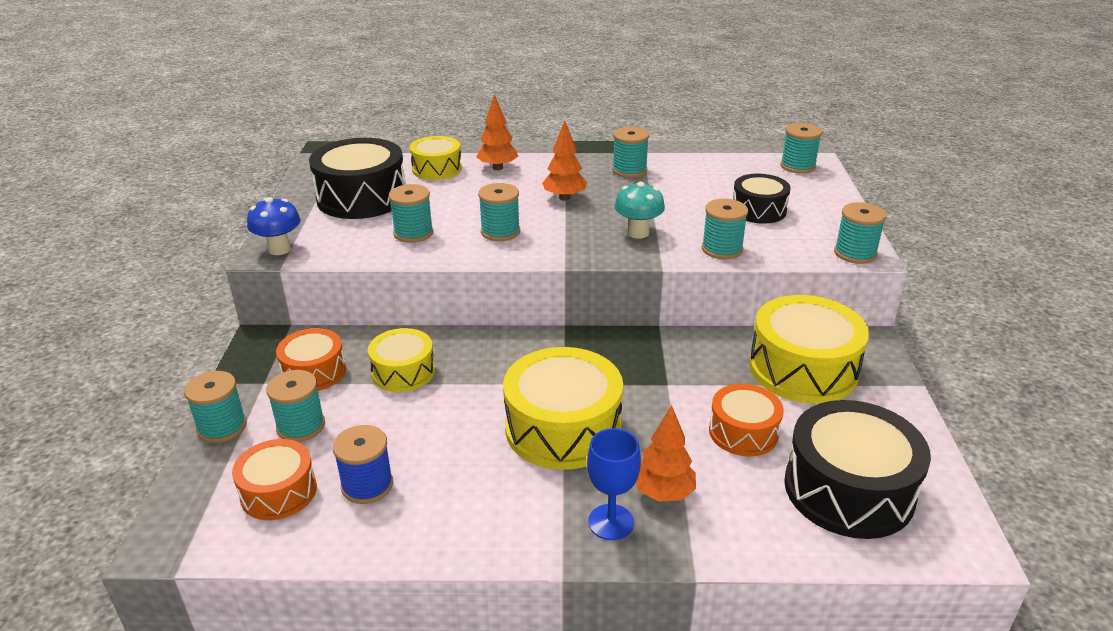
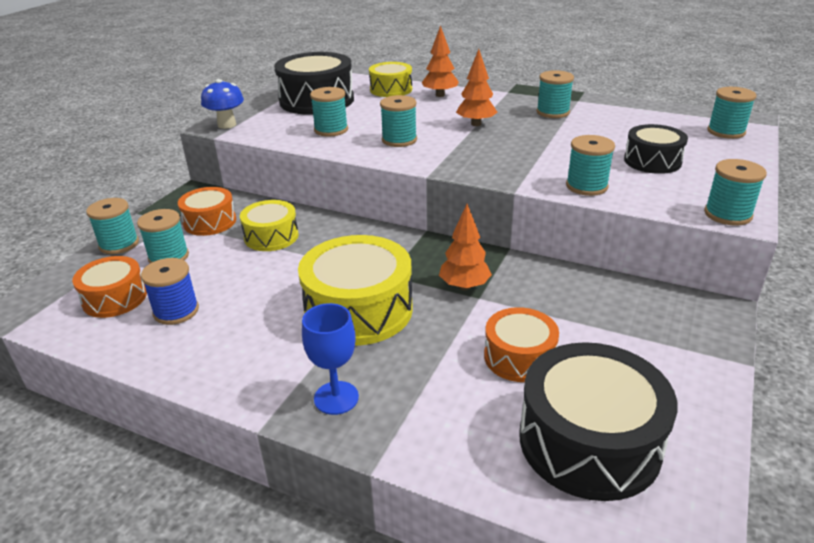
camera: 25 degrees right, 0 degrees up
turquoise mushroom [614,182,665,239] -> none
orange tree [636,405,696,502] -> orange tree moved to [439,204,492,291]
yellow drum [749,295,869,404] -> none

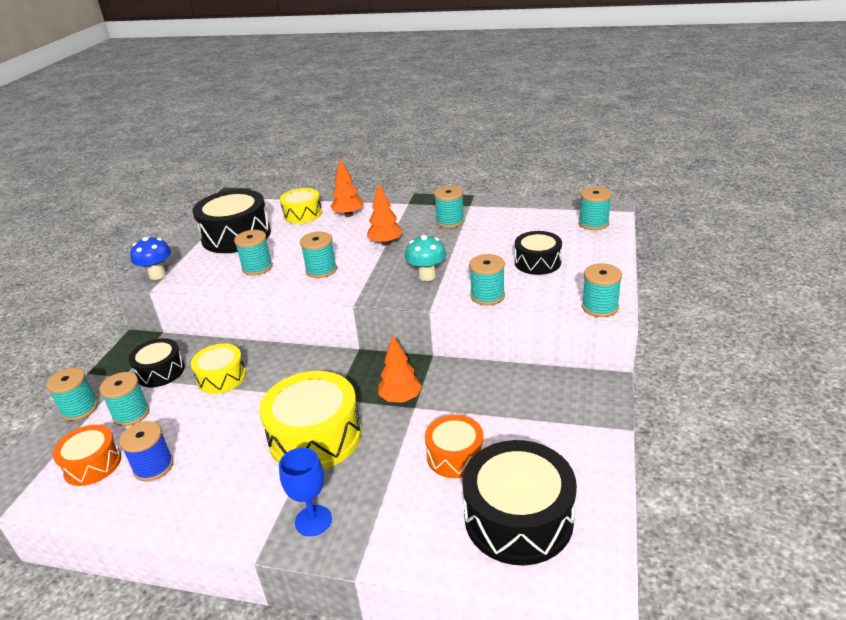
camera: 10 degrees left, 0 degrees up
orange drum [178,187,236,236] -> black drum [128,338,185,387]
none -> turquoise mushroom [405,235,446,281]

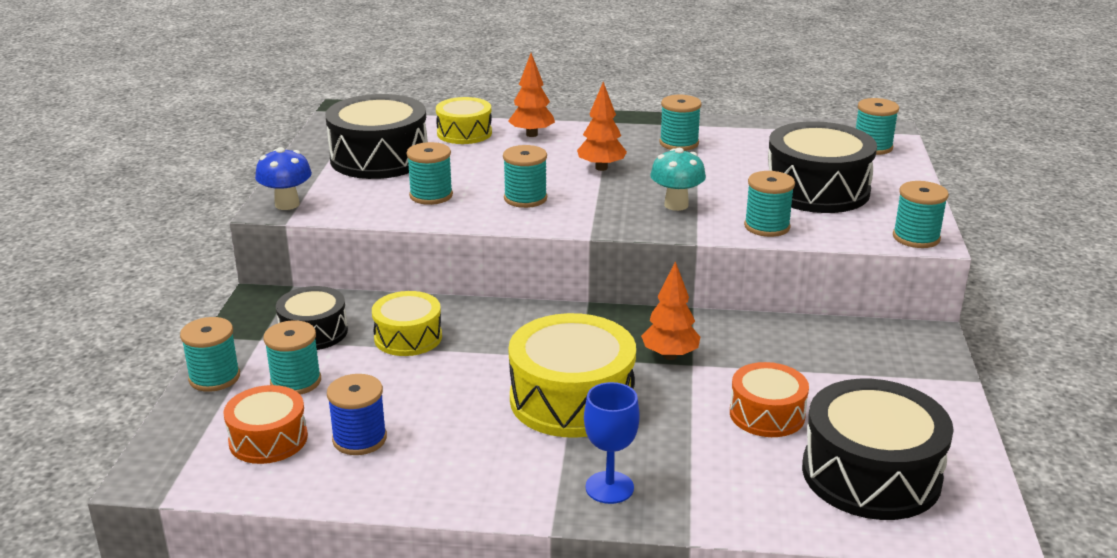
camera: 10 degrees left, 5 degrees down
black drum [515,231,562,275] -> black drum [768,121,877,213], size x1.70

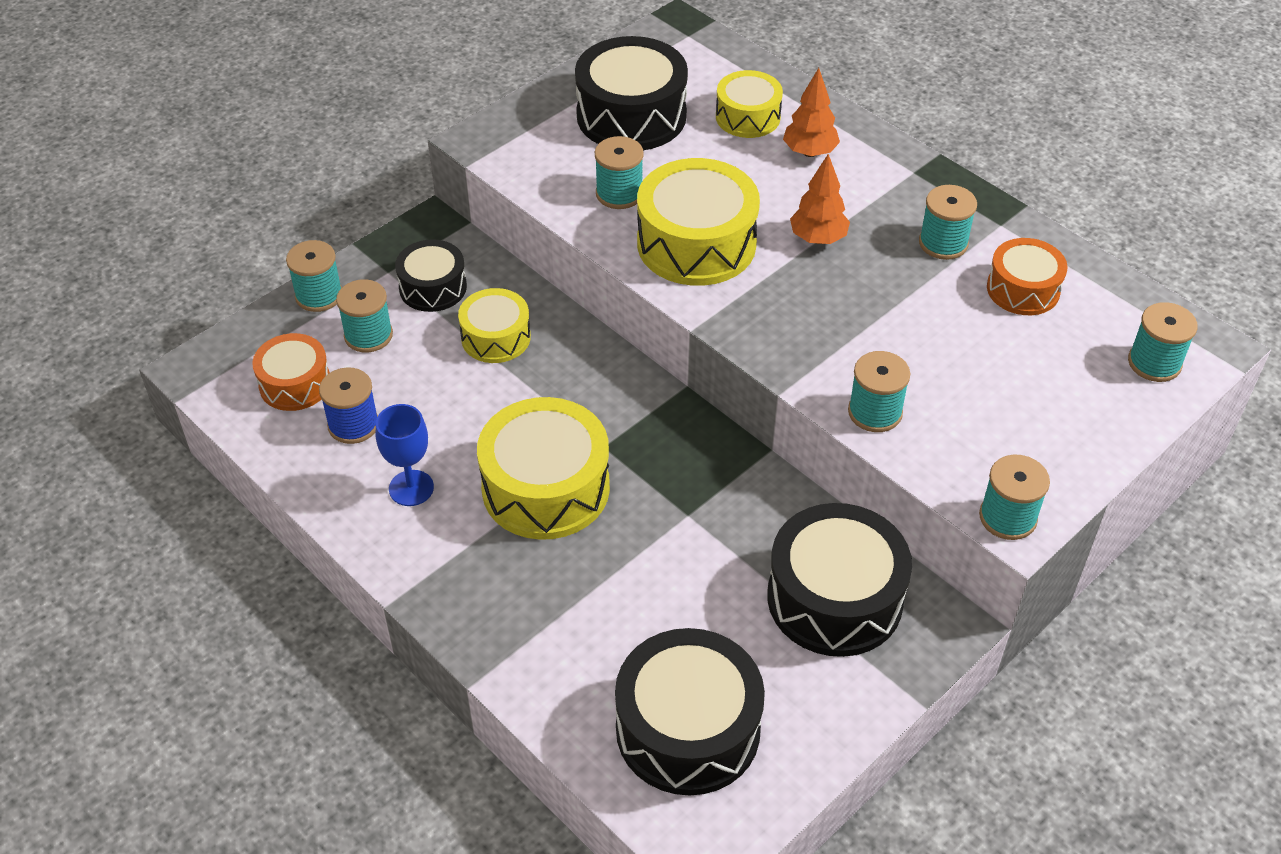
camera: 40 degrees right, 20 degrees up
blue mushroom [255,147,312,210] -> none
turquoise spool [503,145,547,208] -> yellow drum [637,158,760,286]
blue goblet [584,382,640,504] -> blue goblet moved to [376,404,434,506]
orange tree [641,261,700,360] -> none
turquoise mushroom [650,148,706,211] -> none
orange drum [730,362,809,437] -> orange drum moved to [987,238,1068,315]
black drum [768,121,877,213] -> black drum moved to [767,503,912,657]

